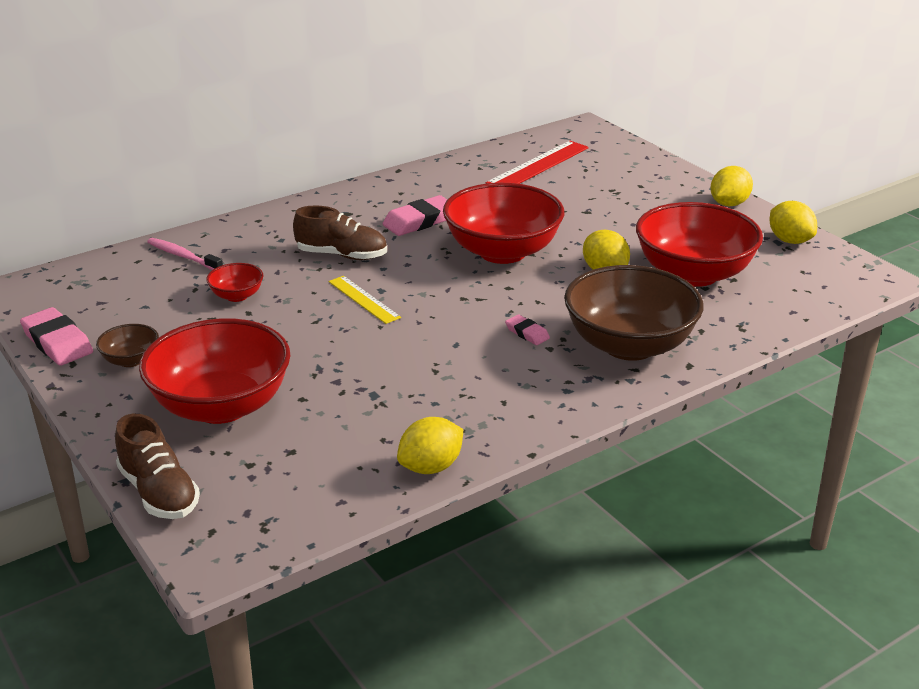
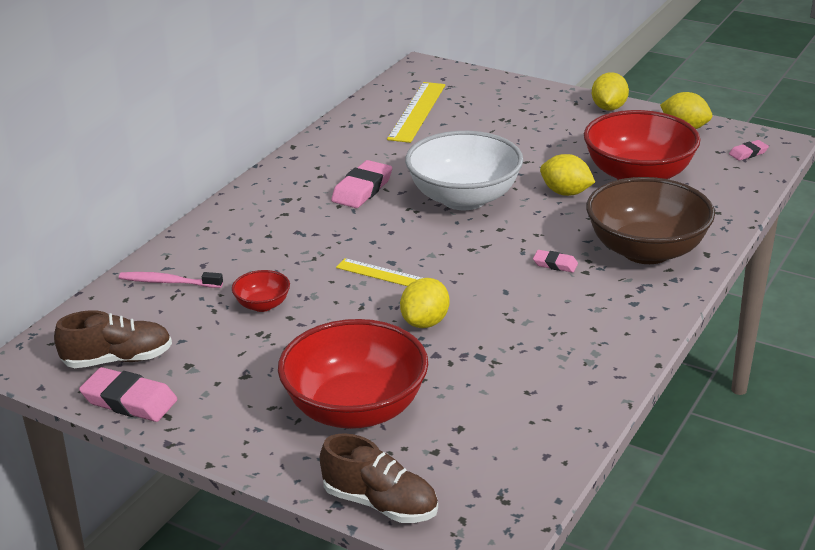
camera: 25 degrees left, 0 degrees up
brown bowl [96,324,159,367] -> none
brown shoe [293,205,387,260] -> brown shoe moved to [54,310,172,368]
yellow lemon [397,417,463,474] -> yellow lemon moved to [400,278,450,328]
red bowl [443,183,564,264] -> white bowl [405,131,523,210]
red ruler [486,141,589,184] -> yellow ruler [387,82,445,143]
none -> pink eraser [729,140,769,161]

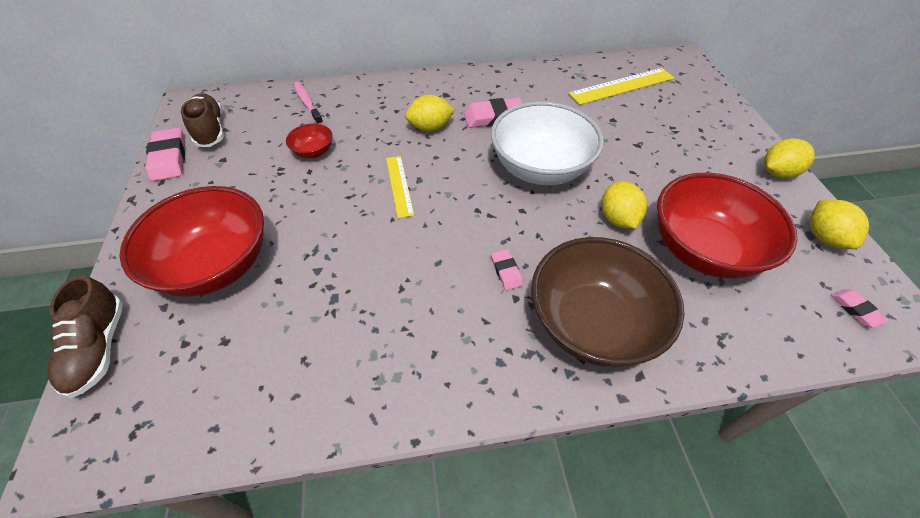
camera: 50 degrees right, 20 degrees up
brown shoe [54,310,172,368] -> brown shoe turned 150 degrees counterclockwise [181,93,224,147]
yellow lemon [400,278,450,328] -> yellow lemon moved to [405,95,455,132]
pink eraser [729,140,769,161] -> pink eraser turned 45 degrees clockwise [831,289,888,328]

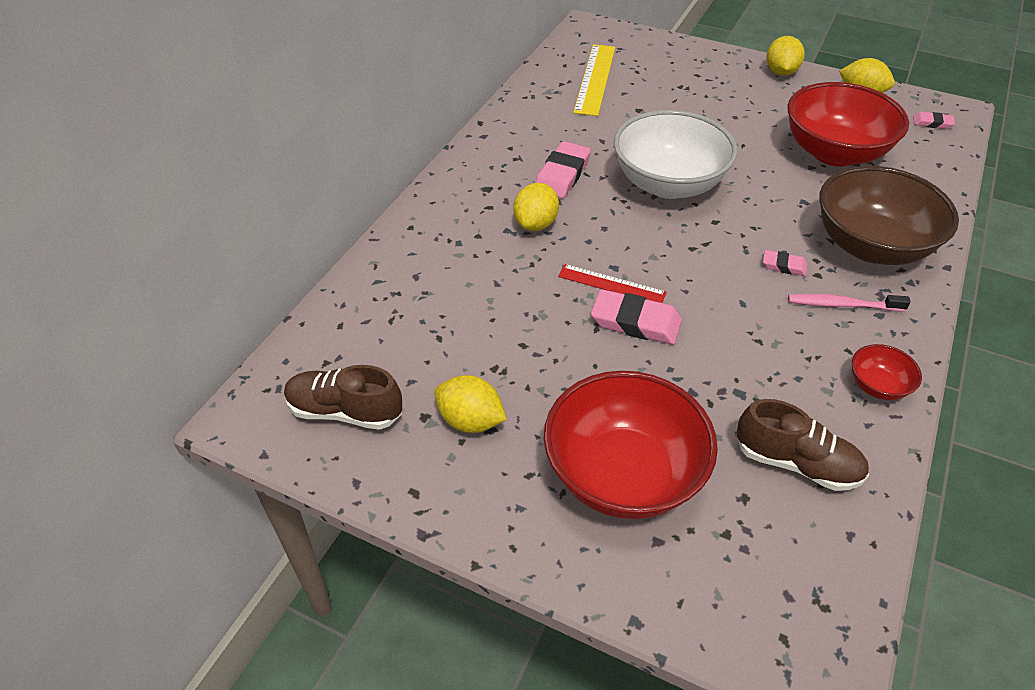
camera: 55 degrees left, 5 degrees down
brown shoe [48,275,124,398] -> brown shoe moved to [737,399,869,491]
pink eraser [145,127,185,181] -> pink eraser moved to [591,289,682,345]
red bowl [286,123,332,158] -> red bowl moved to [852,344,922,400]
pink toothbrush [293,82,323,125] -> pink toothbrush moved to [788,294,911,312]
yellow ruler [386,156,414,218] -> red ruler [558,264,667,303]
yellow lemon [602,181,647,229] -> yellow lemon moved to [434,375,507,433]

